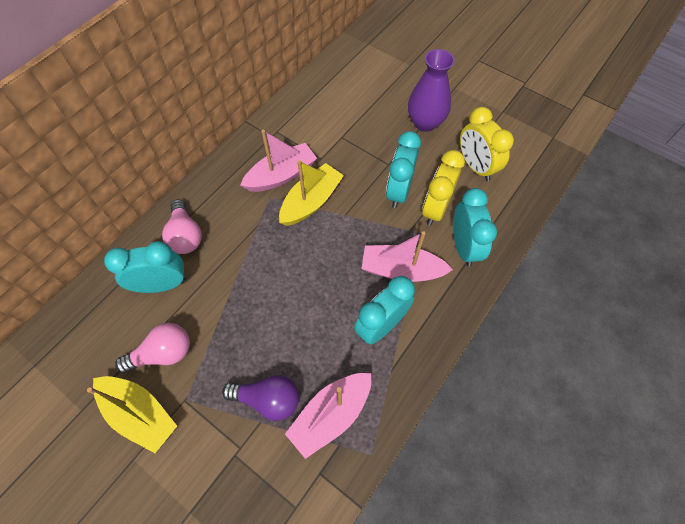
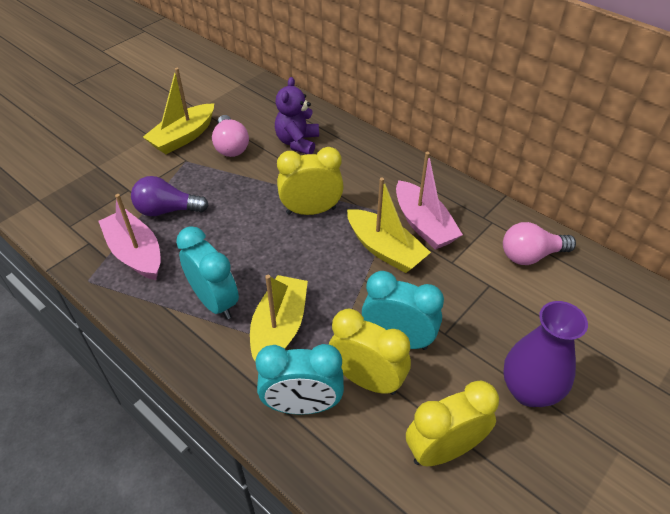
camera: 95 degrees right, 15 degrees down
turquoise clock [104,241,186,293] -> purple teddy bear [275,77,319,154]
pink light bulb [162,199,202,254] -> pink light bulb moved to [503,222,576,265]
purple light bulb [222,375,299,421] -> purple light bulb turned 75 degrees clockwise [131,176,209,216]
pink boat [361,231,453,282] -> yellow boat [250,275,308,361]
none -> yellow clock [277,147,344,215]

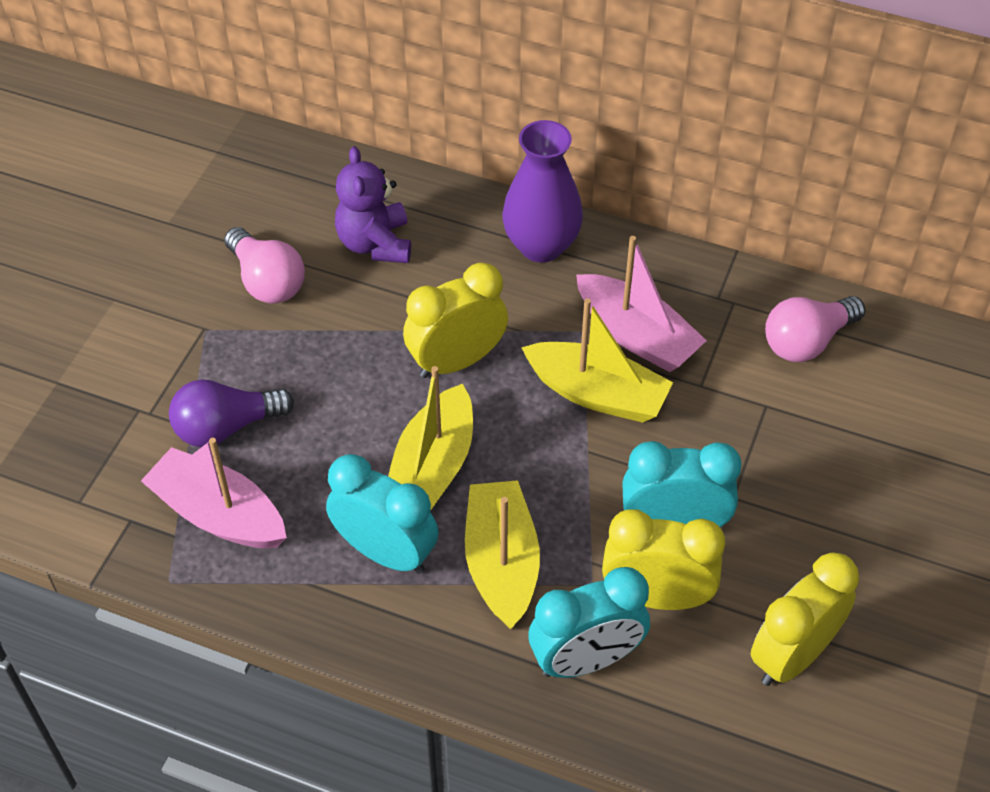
camera: 20 degrees left, 5 degrees up
yellow boat [143,68,214,154] -> yellow boat moved to [388,366,473,509]
purple vase [503,301,588,407] -> purple vase moved to [502,120,583,263]

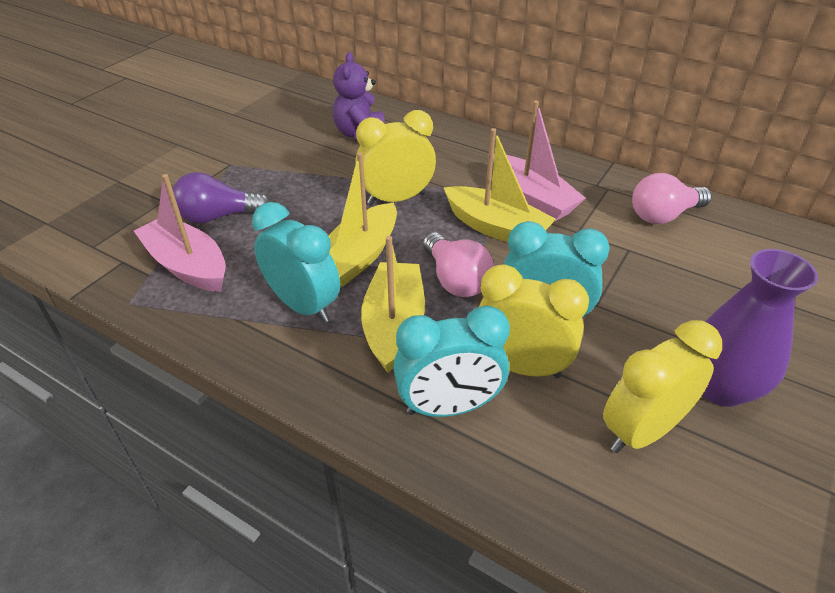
camera: 10 degrees right, 10 degrees down
pink light bulb [224,227,305,304] -> pink light bulb moved to [423,232,494,297]
purple vase [502,120,583,263] -> purple vase moved to [702,249,818,407]

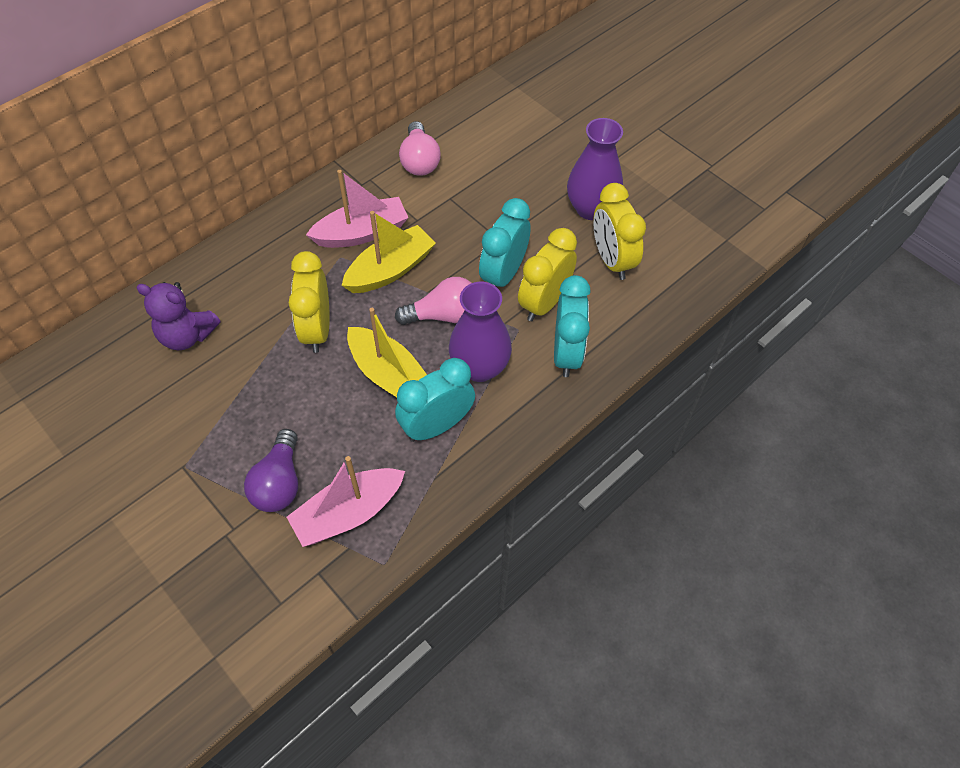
camera: 75 degrees left, 15 degrees up
yellow boat [361,236,425,373] -> purple vase [449,282,512,382]

